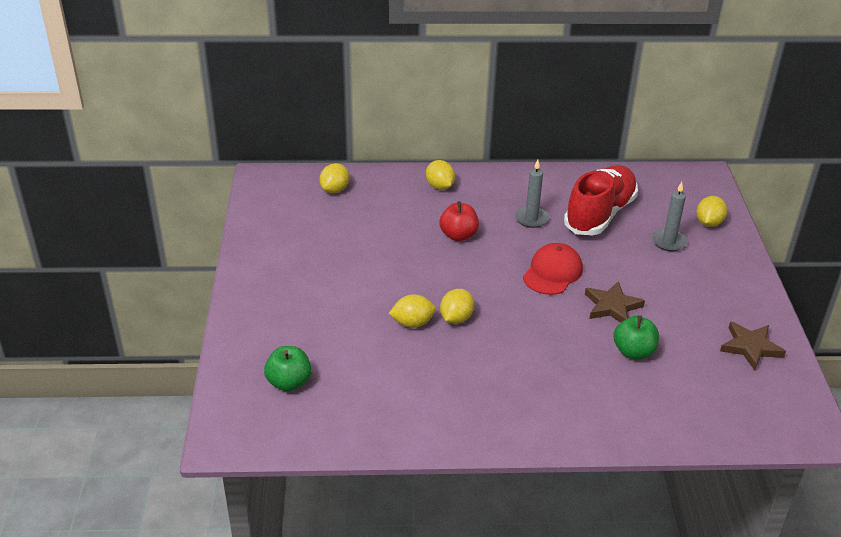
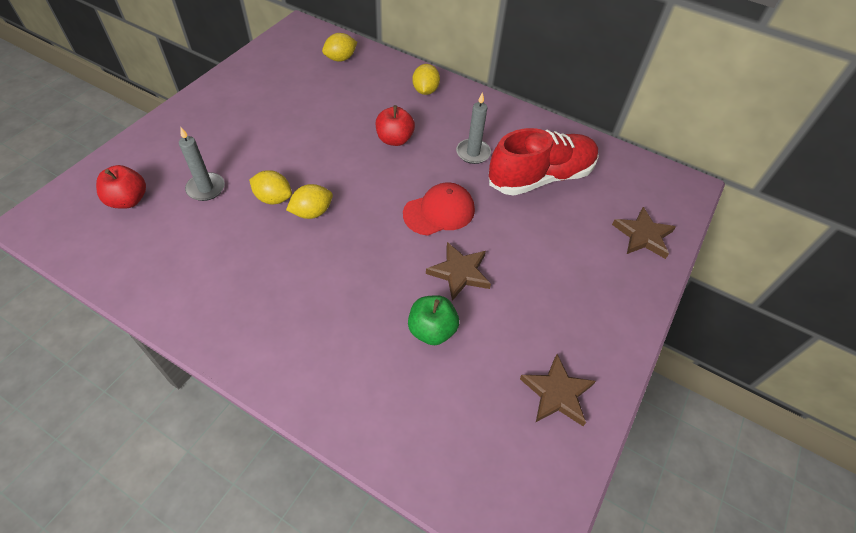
camera: 30 degrees right, 15 degrees up
green apple [264,346,311,391] -> red apple [96,165,146,209]
grey candle [652,182,687,251] -> grey candle moved to [179,127,225,201]
yellow lemon [696,196,727,227] -> brown star [612,207,676,259]

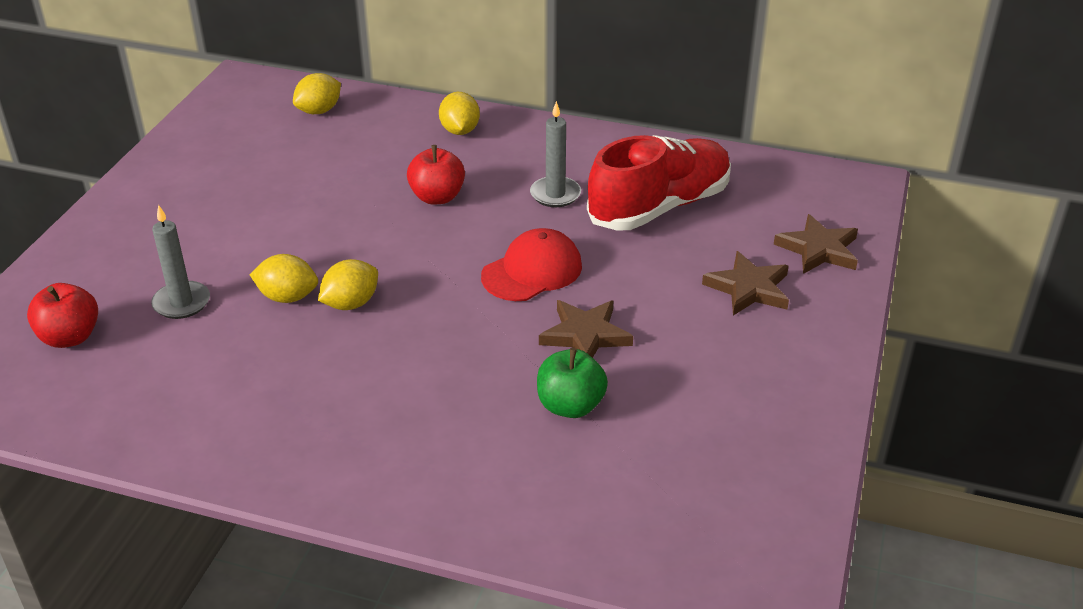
camera: 10 degrees left, 15 degrees down
brown star [520,354,596,426] -> brown star moved to [702,251,789,315]

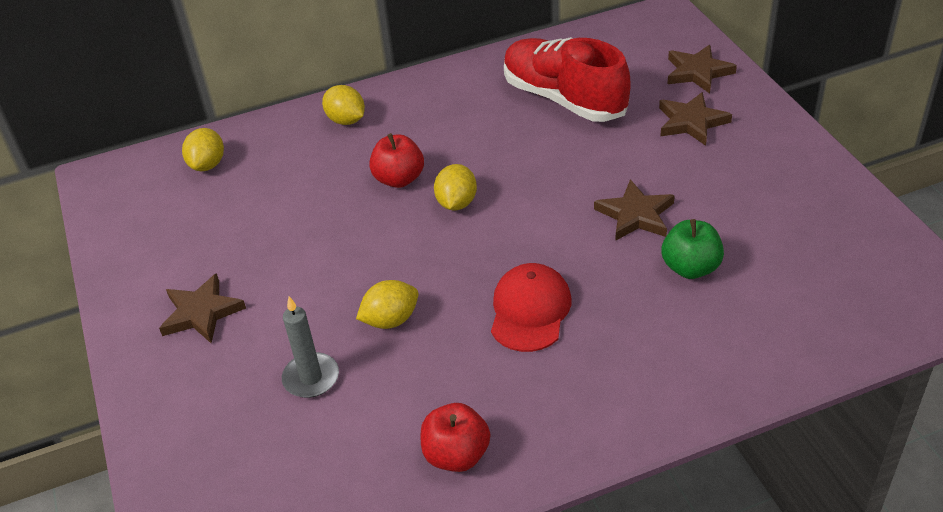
camera: 35 degrees left, 5 degrees up
red apple [27,283,98,348] -> red apple moved to [421,403,490,472]
yellow lemon [318,259,378,310] -> yellow lemon moved to [434,164,477,211]
red cap [481,228,582,301] -> red cap moved to [491,263,571,352]
grey candle [530,101,581,207] -> none
red shoe [587,135,731,231] -> red shoe turned 60 degrees counterclockwise [504,37,630,122]
none -> brown star [159,273,246,343]

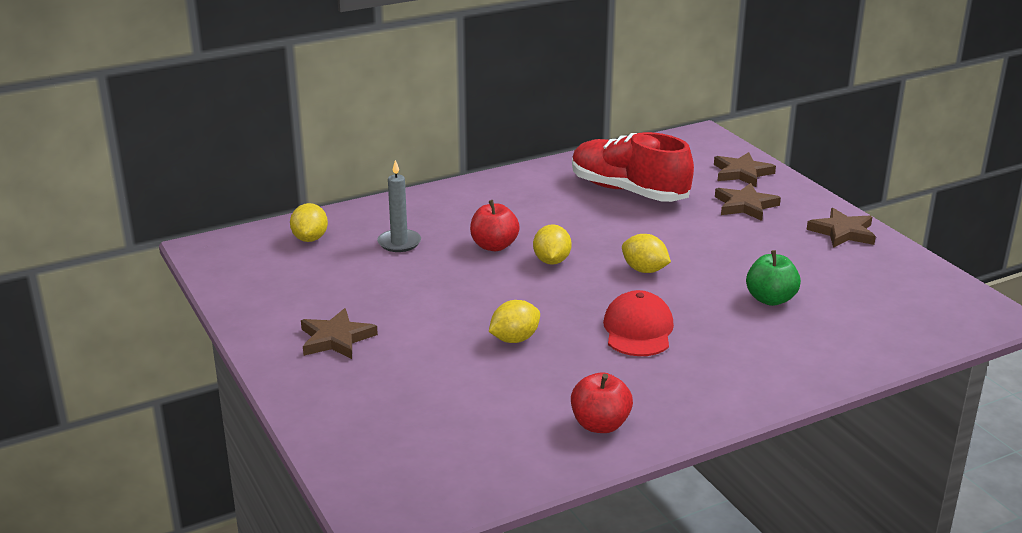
camera: 10 degrees left, 15 degrees down
grey candle [282,296,339,398] -> grey candle moved to [377,160,421,252]
yellow lemon [322,85,365,125] -> yellow lemon moved to [622,234,671,273]
brown star [594,179,675,241] -> brown star moved to [807,208,876,248]

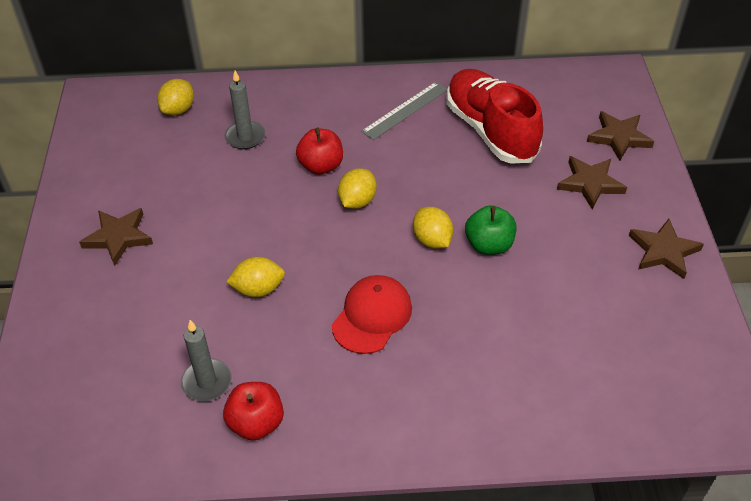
camera: 25 degrees right, 20 degrees up
green apple [746,250,801,306] -> green apple moved to [465,205,516,255]
none -> grey candle [181,320,232,401]
none -> grey ruler [361,82,447,140]

